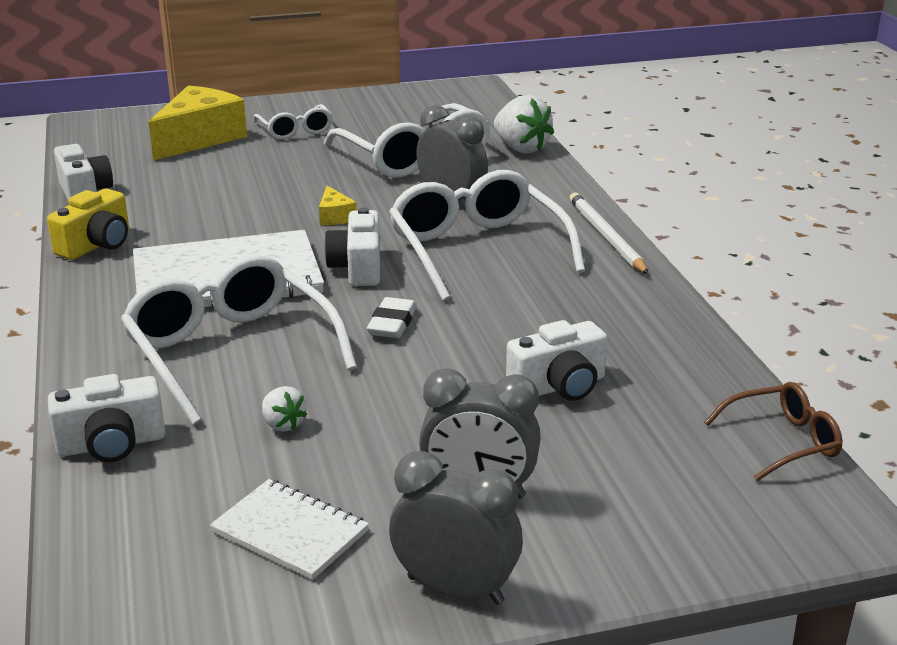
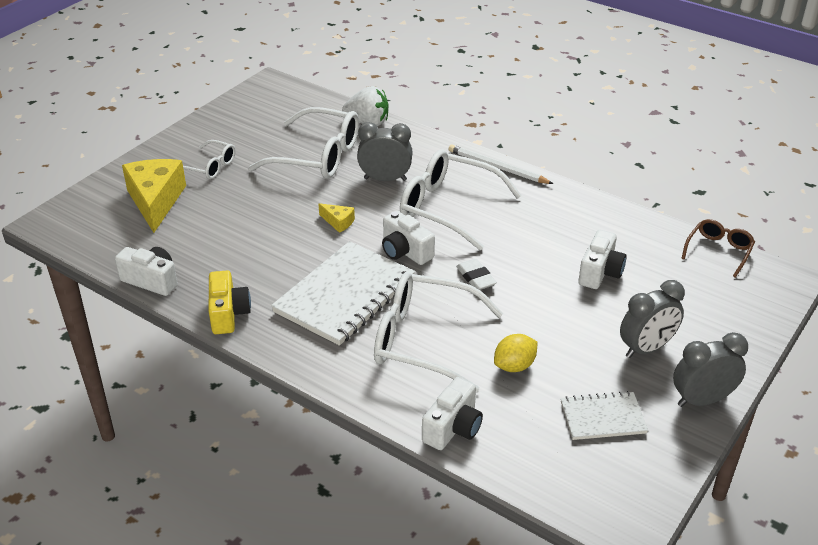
camera: 40 degrees left, 10 degrees up
white strawberry [262,386,307,432] -> yellow lemon [494,334,538,372]

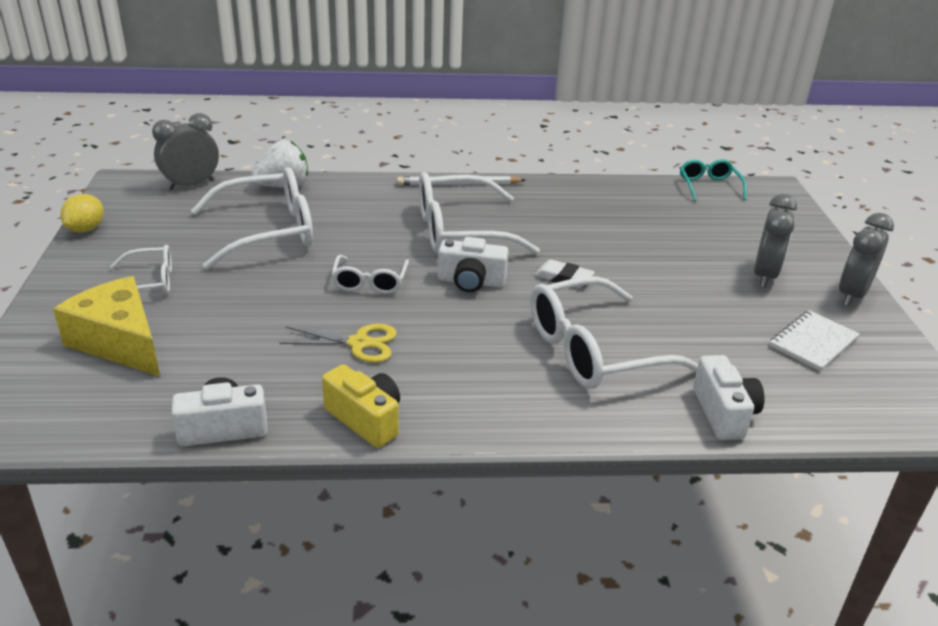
camera: 40 degrees left, 5 degrees down
white notebook [271,241,415,346] -> none
yellow cheese [319,203,355,233] -> white glasses [331,255,409,294]
grey clock [357,122,413,181] -> grey clock moved to [152,113,219,190]
yellow lemon [494,334,538,372] -> yellow lemon moved to [61,194,104,232]
white camera [578,230,627,289] -> none
brown glasses [681,219,755,278] -> turquoise glasses [680,159,747,201]
none -> yellow scissors [279,324,397,363]

